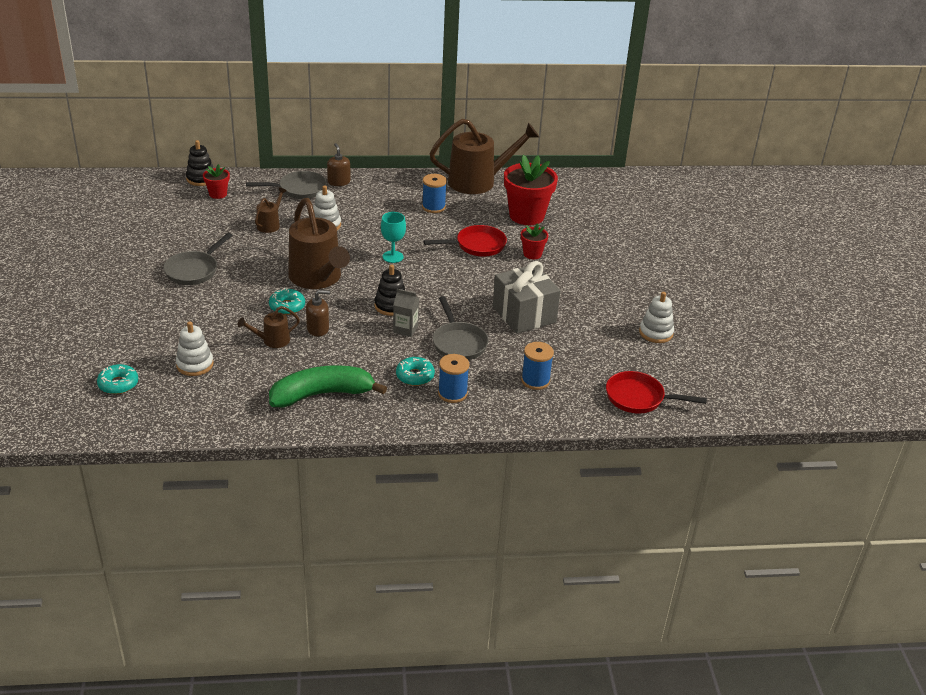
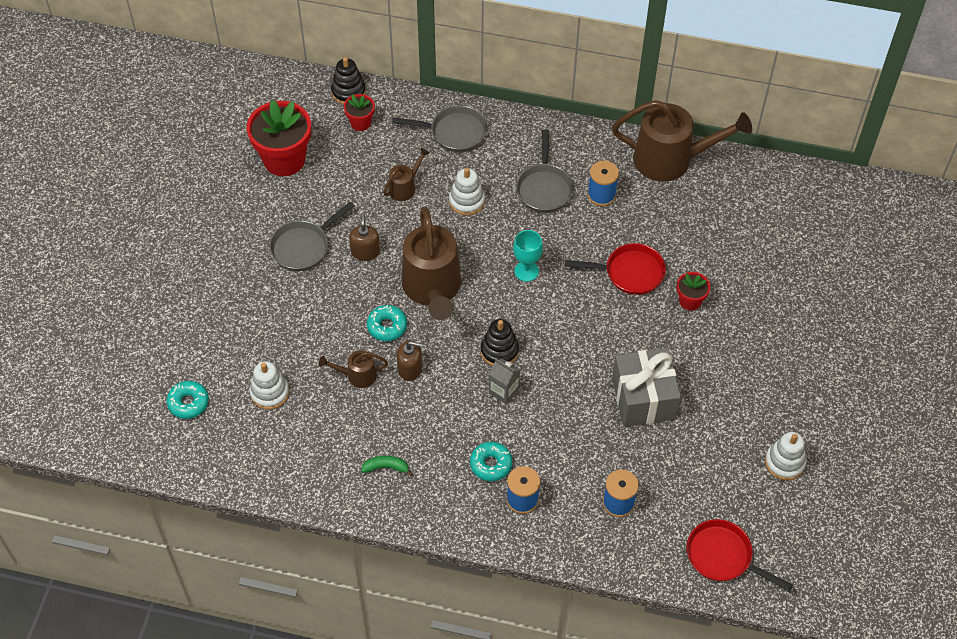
camera: 20 degrees right, 20 degrees up
green banana [269,365,387,407] -> green banana [361,455,413,477], size x0.42
brown soap dispenser [327,143,351,186] -> brown soap dispenser moved to [349,213,380,261]
grey pan [433,296,489,360] -> grey pan moved to [516,130,573,213]
red flower pot [504,155,558,225] -> red flower pot moved to [247,100,311,176]

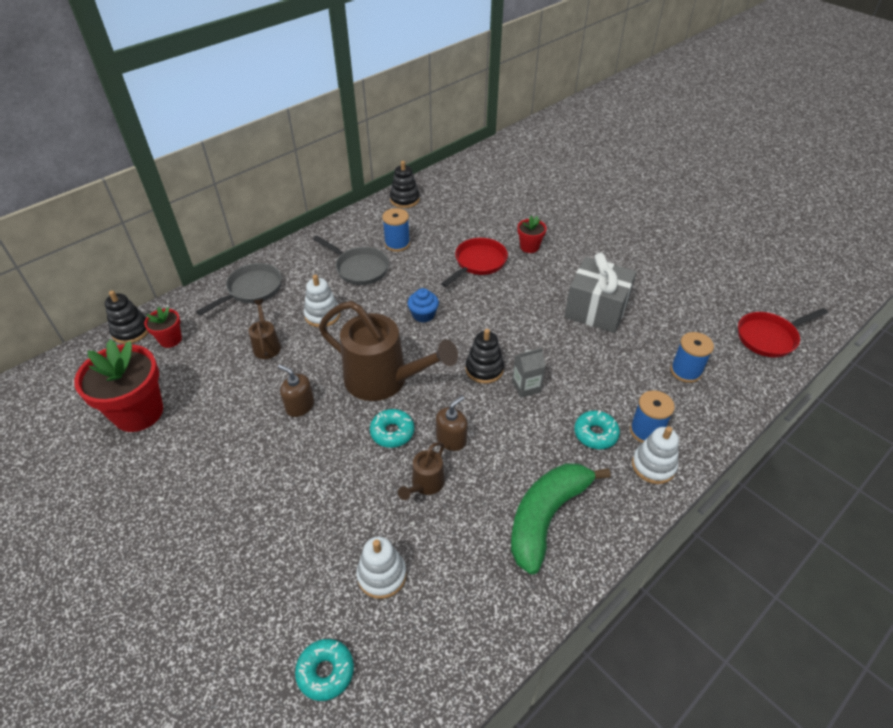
camera: 55 degrees left, 10 degrees down
grey pan [269,202,355,271] -> none
green banana [361,455,413,477] -> green banana [511,463,610,575], size x2.40
turquoise goblet [513,230,543,282] -> blue cupcake [407,288,439,323]
brown watering can [612,100,752,181] -> black stacking toy [390,161,420,208]
white stacking toy [765,432,806,480] -> white stacking toy moved to [632,427,679,484]

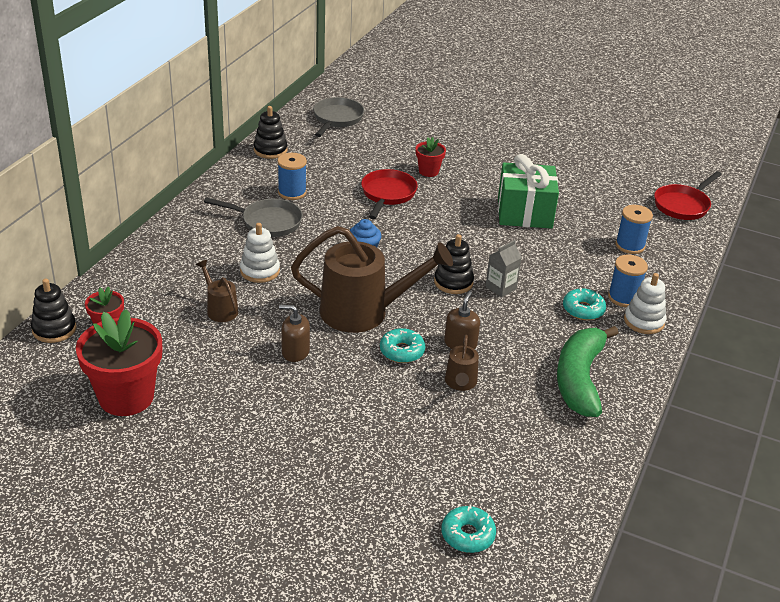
camera: 25 degrees left, 10 degrees down
grey pan [196,263,282,316] -> grey pan moved to [313,97,364,137]
white stacking toy [357,537,407,599] -> none
grey gift [564,253,636,333] -> green gift [498,154,559,229]

